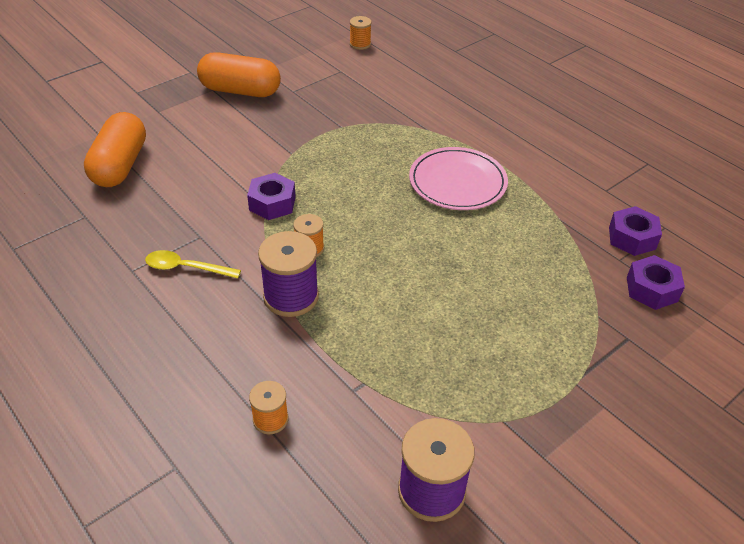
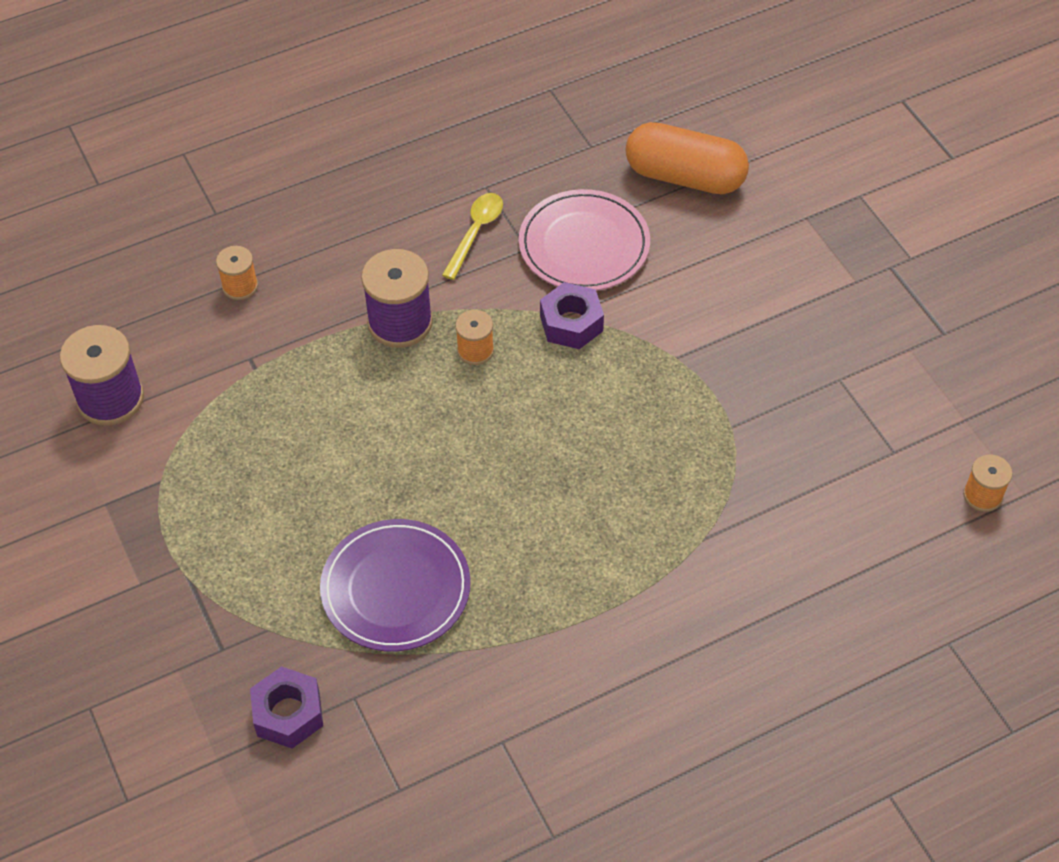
camera: 105 degrees right, 10 degrees up
orange capsule [197,52,281,97] -> none
pink plate [409,147,508,210] -> pink plate moved to [519,189,650,291]
purple nut [609,206,662,256] -> none
none -> purple plate [320,519,471,652]

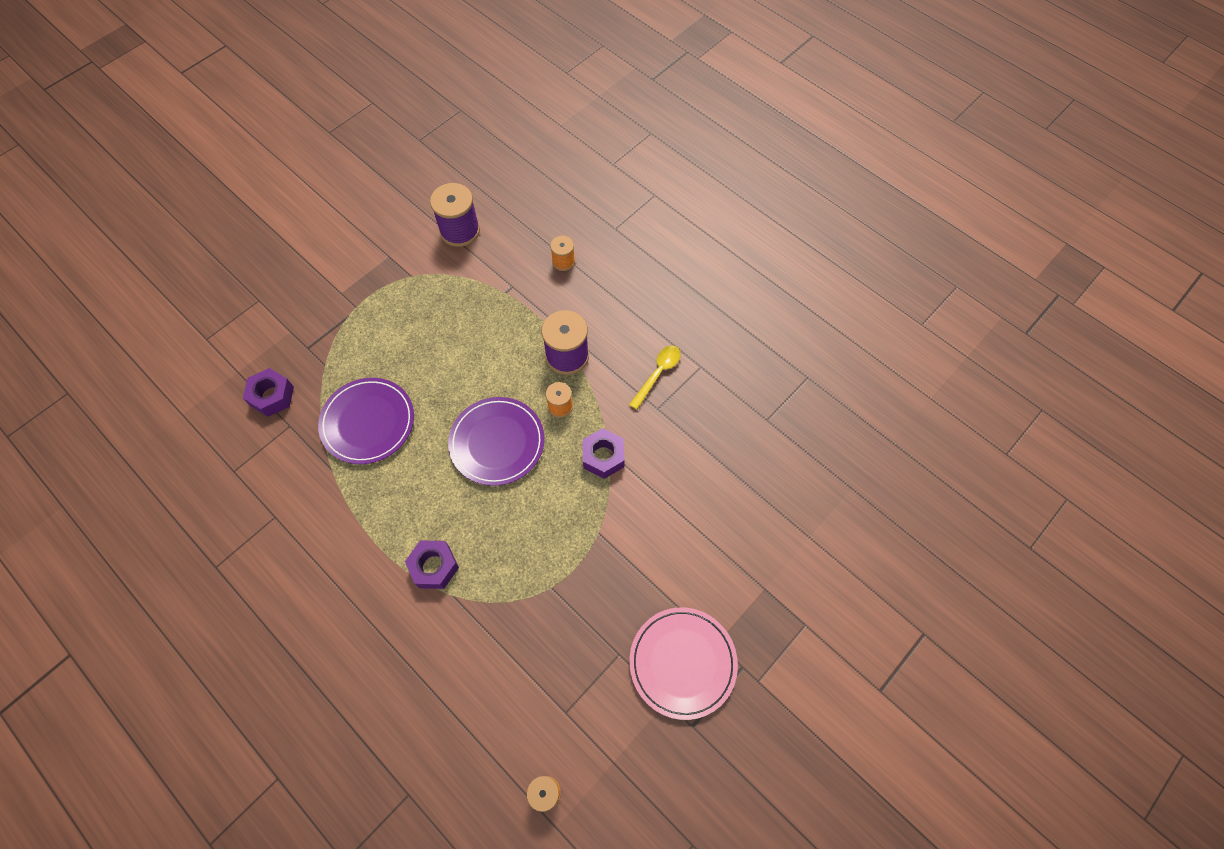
camera: 70 degrees right, 10 degrees up
yellow spoon [442,193,503,280] -> yellow spoon turned 60 degrees counterclockwise [629,346,681,410]
pink plate [519,189,650,291] -> pink plate moved to [629,607,738,720]
orange capsule [626,122,749,194] -> none
none -> purple nut [405,540,459,589]
none -> purple plate [448,397,545,486]

